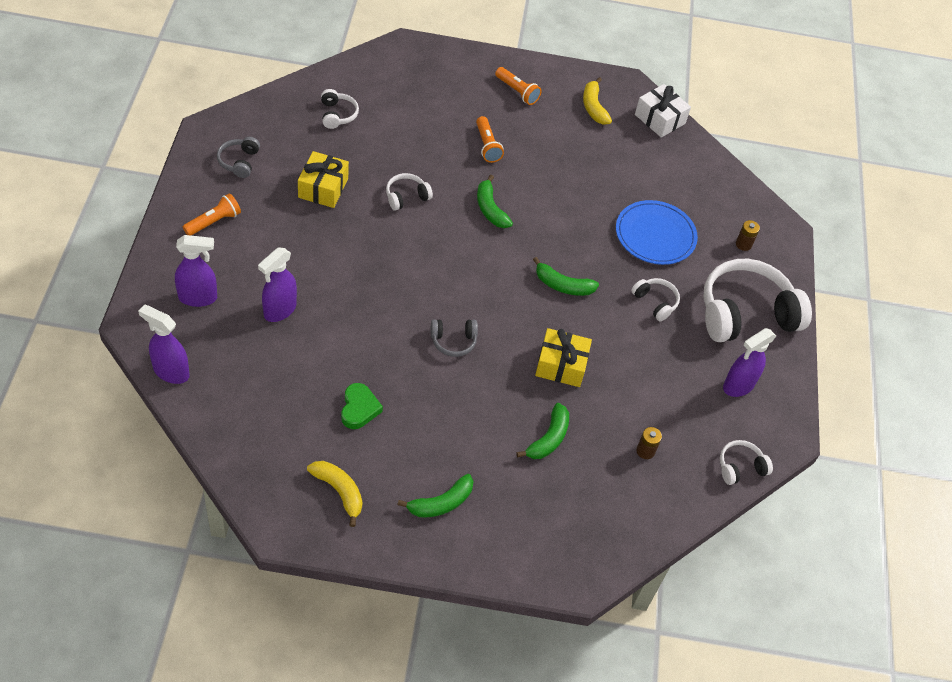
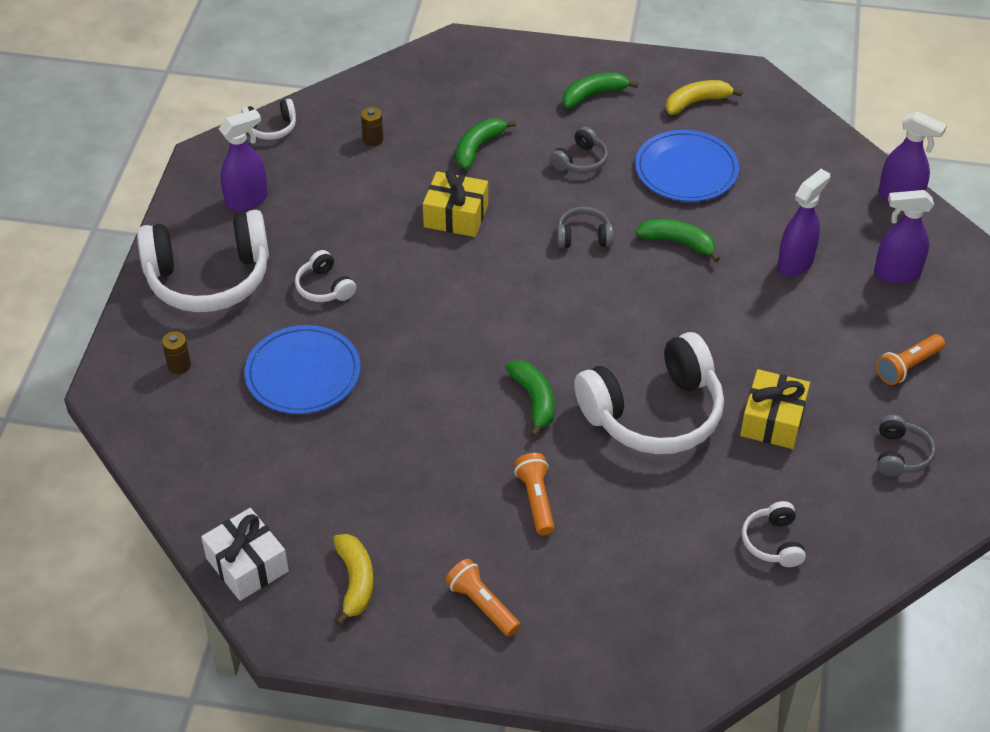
camera: 170 degrees left, 5 degrees down
yellow banana [307,461,363,527] -> yellow banana turned 105 degrees clockwise [666,80,743,115]
green heart [341,383,383,429] -> blue plate [635,130,739,202]
white headphones [386,173,433,211] -> white headphones [574,332,724,454], size x2.23
green banana [533,257,599,296] -> green banana moved to [636,219,720,262]
none -> grey headphones [550,127,608,173]

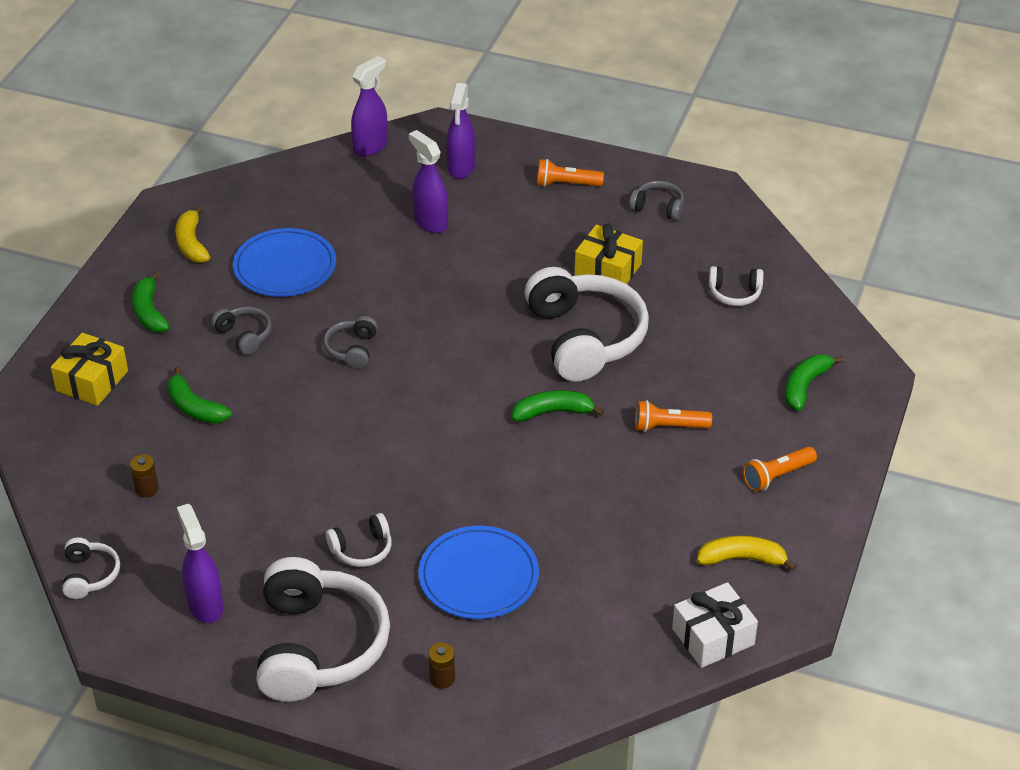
camera: 80 degrees left, 5 degrees down
yellow gift [423,169,488,237] -> yellow gift moved to [51,333,128,406]
green banana [636,219,720,262] -> green banana moved to [785,354,844,411]
orange flashlight [876,334,945,385] -> orange flashlight turned 120 degrees clockwise [537,159,604,187]

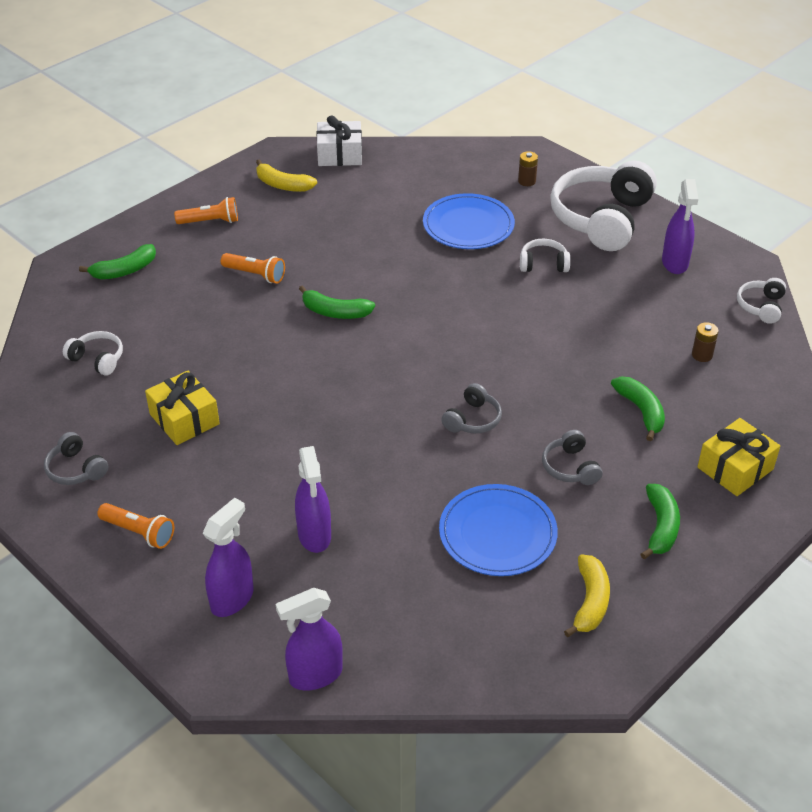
camera: 155 degrees left, 0 degrees up
white headphones [524,267,649,382] -> none

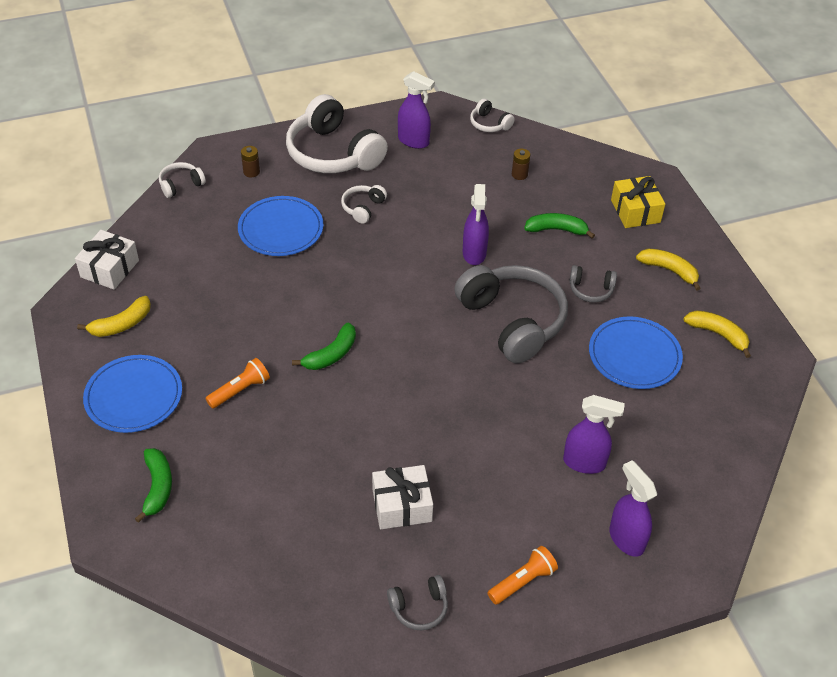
camera: 65 degrees left, 5 degrees up
white headphones [63,331,123,376] -> white headphones moved to [159,162,206,198]
yellow gift [145,370,220,445] -> white gift [372,465,433,529]
orange flashlight [174,197,238,224] -> blue plate [83,355,182,433]
purple spray bottle [276,588,343,691] -> purple spray bottle moved to [463,184,489,265]
grey headphones [441,383,502,433] -> grey headphones [454,265,568,364], size x2.23
green banana [640,484,680,559] -> yellow banana [636,249,701,291]

